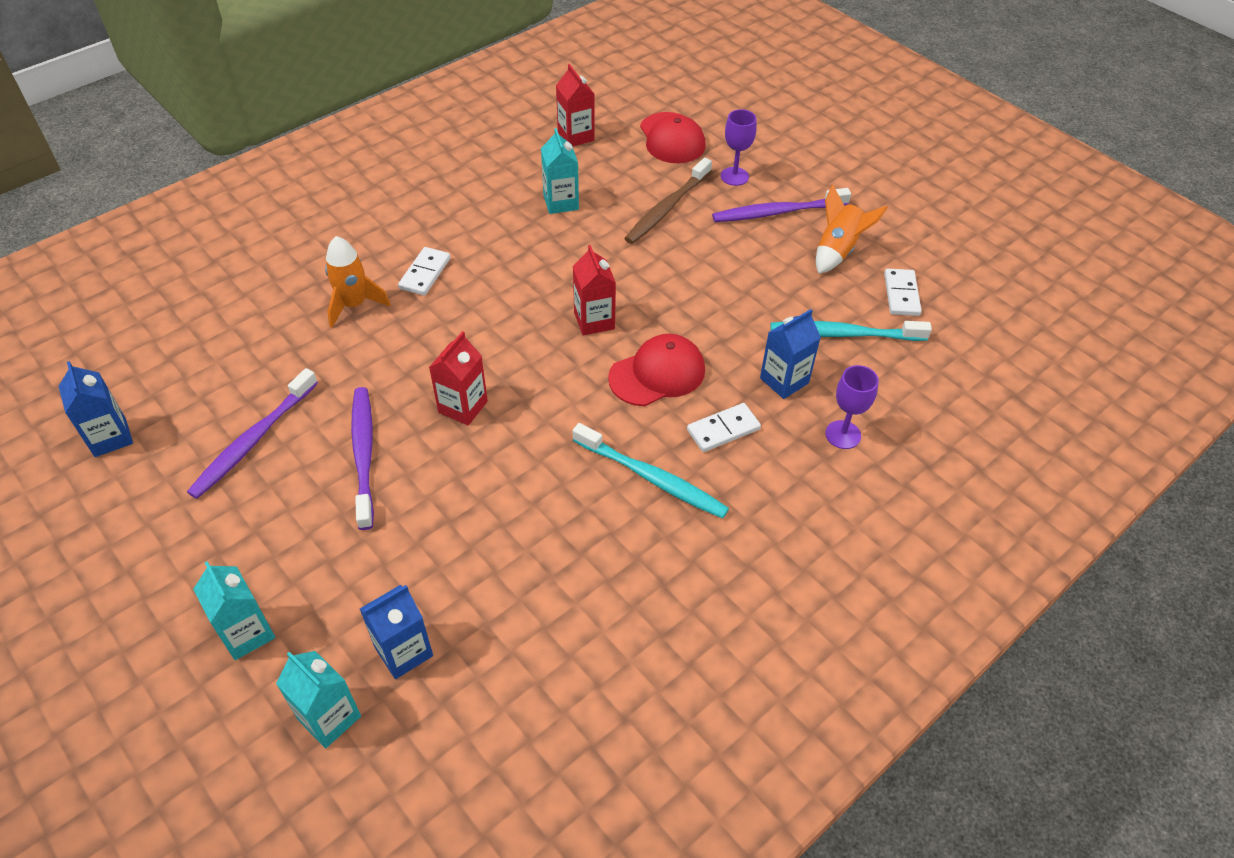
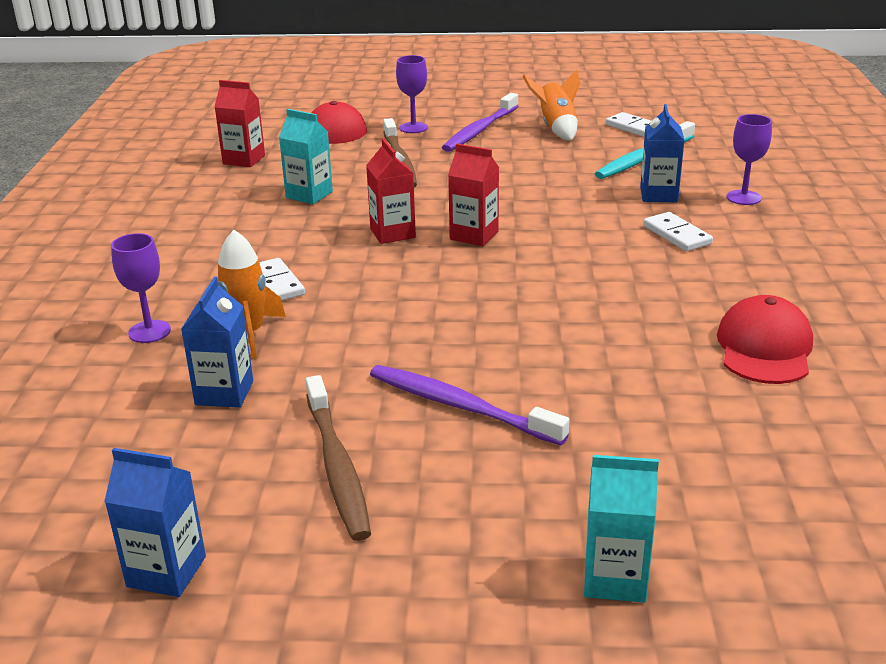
camera: 45 degrees left, 20 degrees down
purple toothbrush [187,368,318,499] -> brown toothbrush [306,375,371,541]
turquoise carton [276,651,361,748] -> none
blue carton [360,585,433,679] -> blue carton moved to [181,277,253,408]
red carton [429,331,488,426] -> red carton moved to [366,139,416,244]
turquoise toothbrush [573,423,729,519] -> none
red cap [608,334,705,406] -> red cap moved to [717,295,813,384]
white domino [687,403,761,452] -> white domino turned 45 degrees counterclockwise [643,212,713,251]
none -> purple goblet [111,233,171,343]

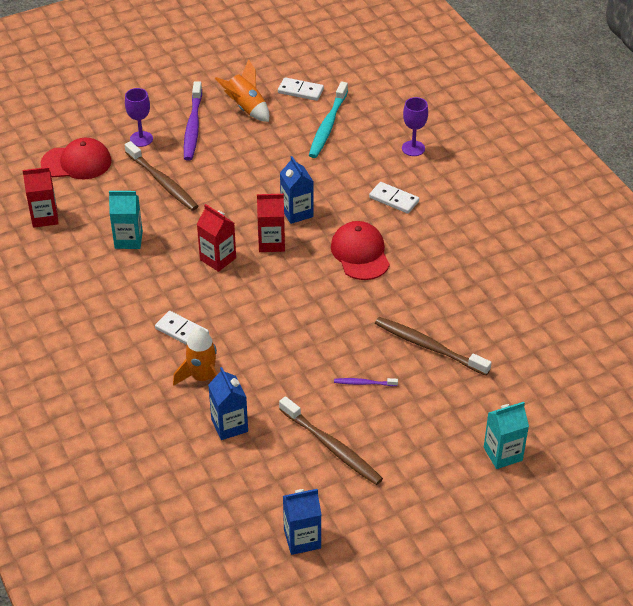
camera: 30 degrees left, 15 degrees up
purple goblet [111,233,171,343] -> none
purple toothbrush [370,365,569,445] -> purple toothbrush [334,378,398,386], size x0.49
blue carton [640,104,685,202] -> blue carton moved to [280,156,314,224]
red cap [717,295,813,384] -> red cap moved to [331,221,390,280]
none -> brown toothbrush [375,317,492,376]

